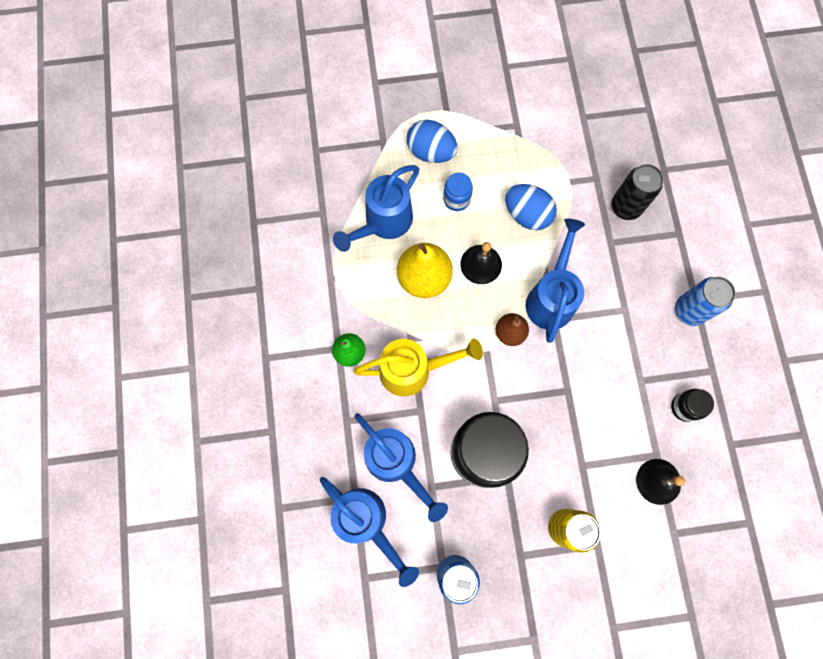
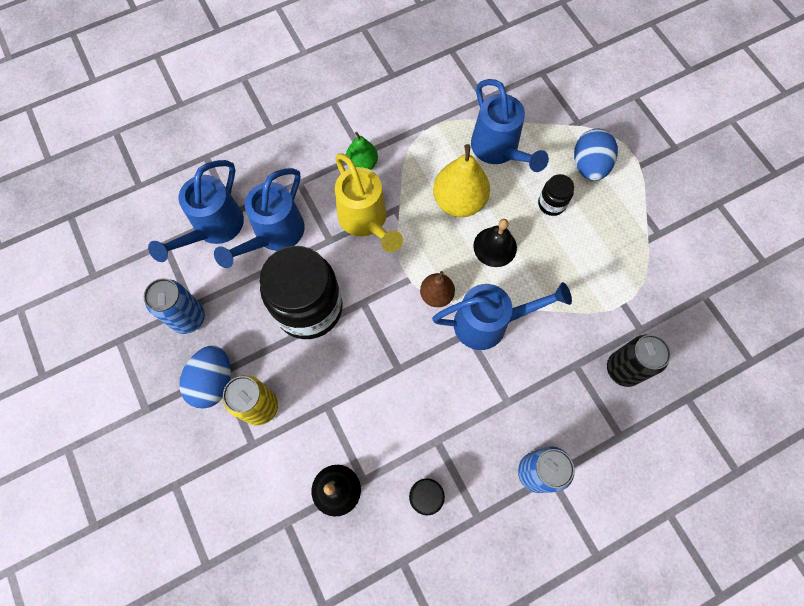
camera: 70 degrees right, 5 degrees down
blue watering can [333,165,419,252] -> blue watering can turned 135 degrees counterclockwise [471,79,549,172]
blue jar [443,173,473,211] -> black jar [538,174,574,216]
blue egg [505,184,557,230] -> blue egg moved to [179,345,231,409]

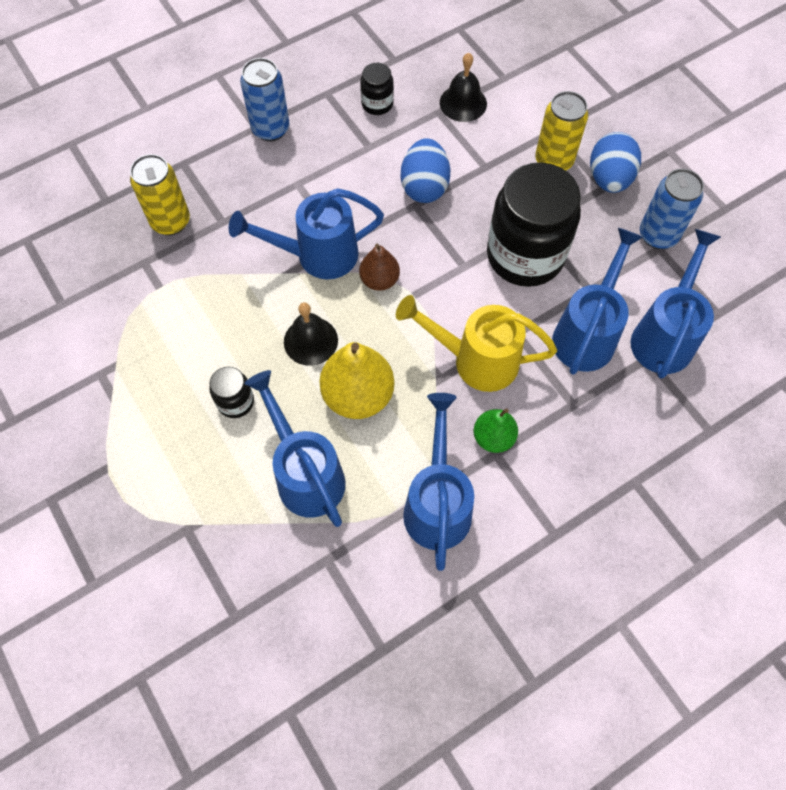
camera: 175 degrees right, 5 degrees down
yellow watering can [335,153,403,252] -> yellow watering can turned 45 degrees counterclockwise [396,295,557,392]
blue egg [574,128,618,181] -> blue egg moved to [401,138,451,203]
black can [607,335,671,387] -> yellow can [130,154,190,235]
none -> blue watering can [403,393,474,571]

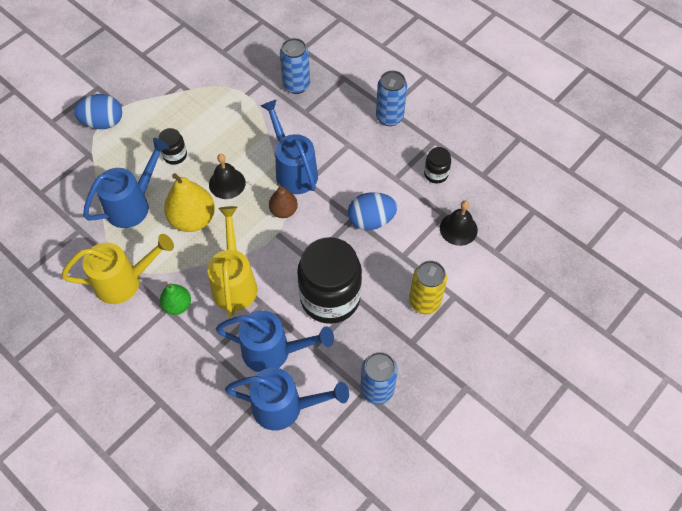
camera: 75 degrees right, 5 degrees down
yellow can [130,154,190,235] -> blue can [280,38,310,94]
blue watering can [403,393,474,571] -> yellow watering can [61,234,174,304]
blue egg [590,132,641,193] -> blue egg moved to [74,94,122,129]

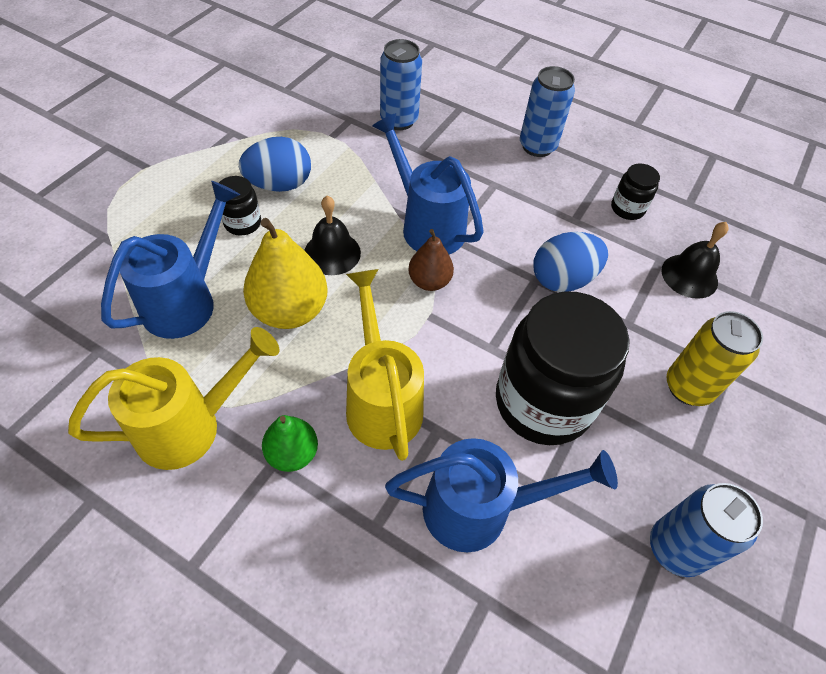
camera: 15 degrees left, 5 degrees down
blue egg [74,94,122,129] -> blue egg moved to [239,137,311,192]
blue watering can [225,368,349,430] -> none

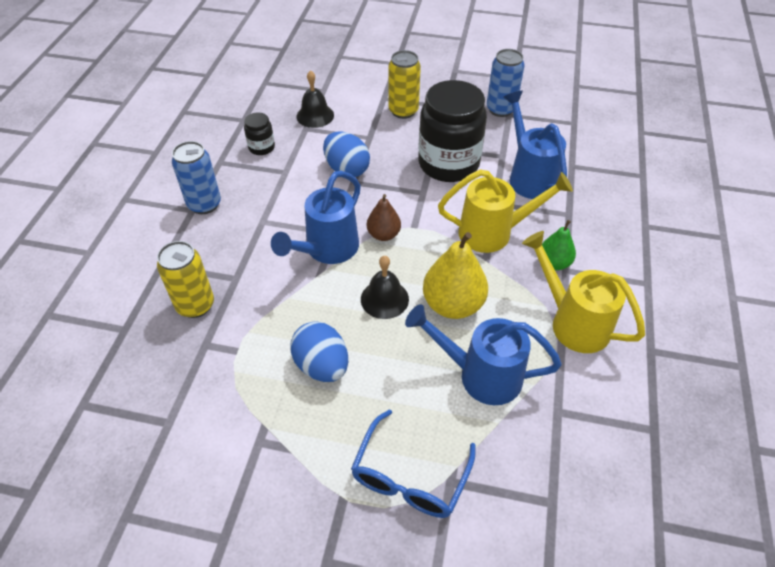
camera: 105 degrees left, 5 degrees down
black jar [219,176,261,236] -> none
yellow watering can [346,269,424,461] -> yellow watering can turned 150 degrees counterclockwise [438,169,573,253]
blue can [380,39,422,130] -> yellow can [157,241,214,318]
none -> blue glasses [351,409,476,518]

